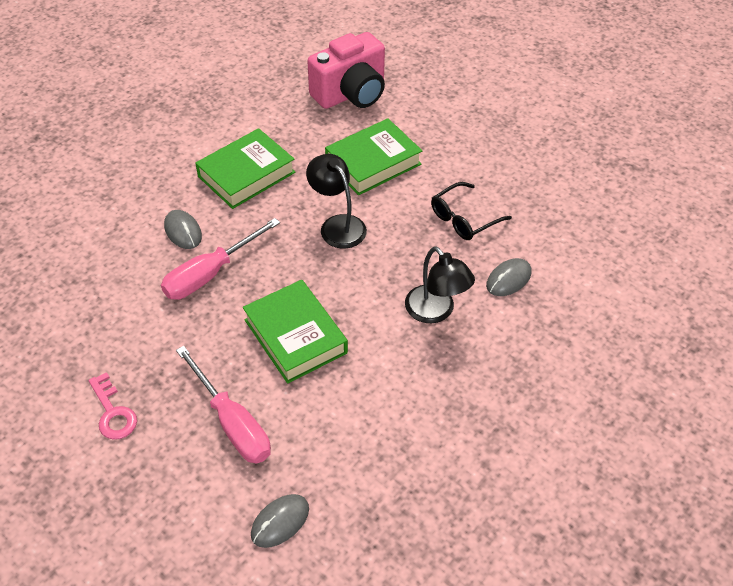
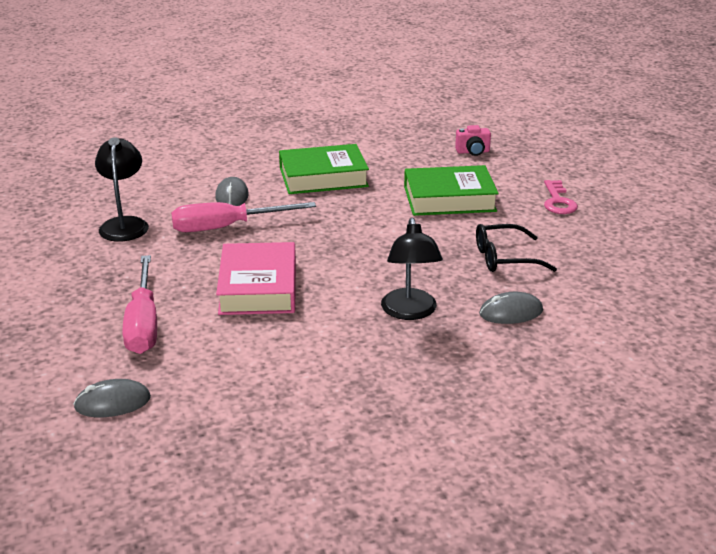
camera: 30 degrees right, 20 degrees down
pink key [88,372,137,440] -> pink key moved to [544,180,578,214]
green book [243,280,348,384] -> pink book [216,242,296,315]
black lamp [306,154,367,249] -> black lamp moved to [95,137,149,242]
pink camera [307,32,385,109] -> pink camera [455,125,491,156], size x0.42

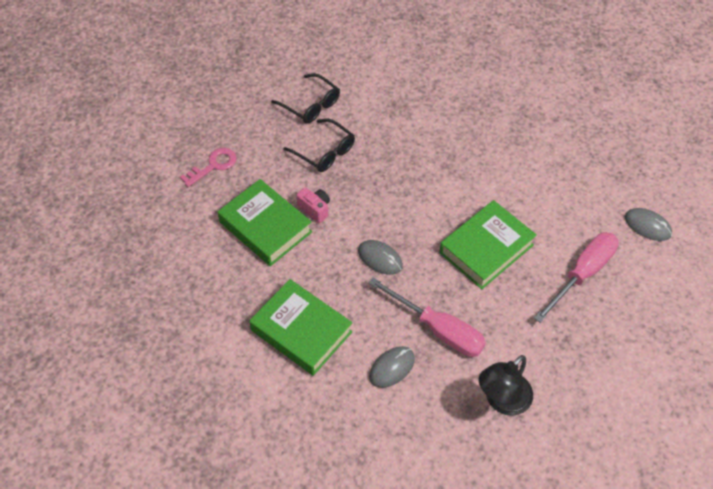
camera: 130 degrees left, 25 degrees up
pink book [216,242,296,315] -> green book [439,200,537,289]
black lamp [381,218,443,320] -> none
pink camera [455,125,491,156] -> pink camera moved to [296,187,330,223]
grey mouse [479,292,543,324] -> grey mouse moved to [358,240,403,275]
none -> black glasses [271,73,340,124]

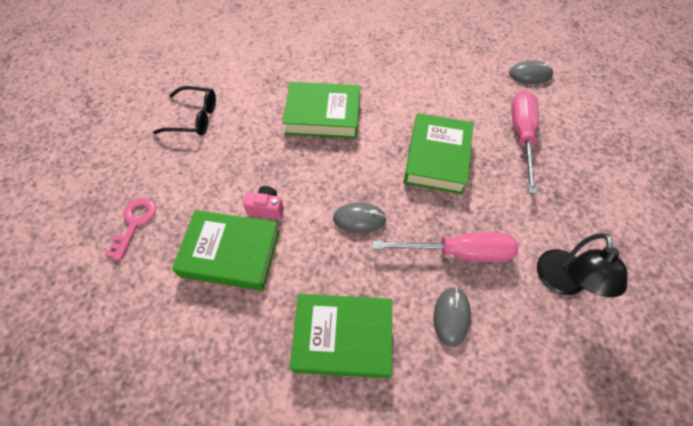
camera: 35 degrees left, 5 degrees up
black glasses [284,118,355,172] -> none
none -> green book [282,82,360,139]

